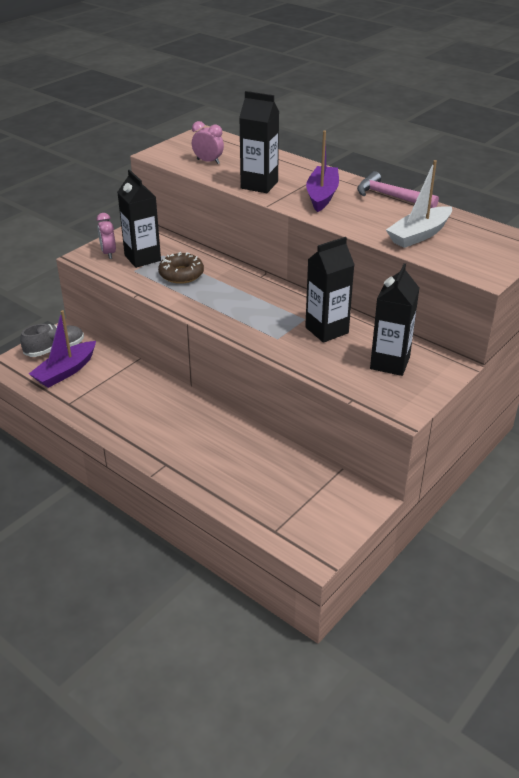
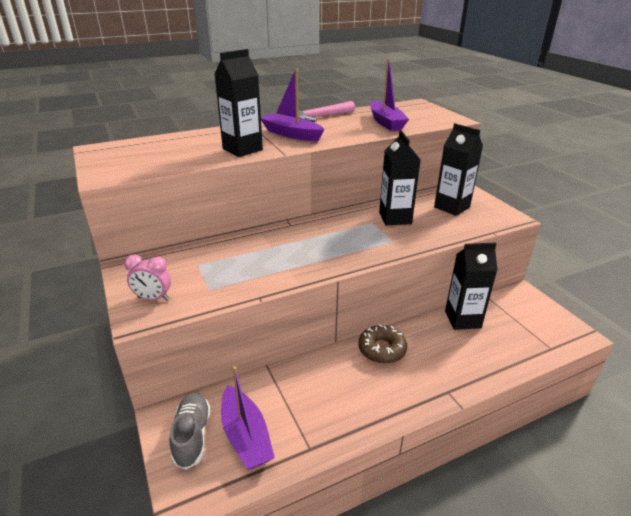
camera: 65 degrees left, 5 degrees down
black carton [118,170,161,268] -> black carton moved to [445,243,498,330]
brown donut [158,252,204,284] -> brown donut moved to [358,324,407,364]
pink clock [192,121,224,164] -> none
white boat [386,160,452,248] -> purple boat [370,58,409,131]

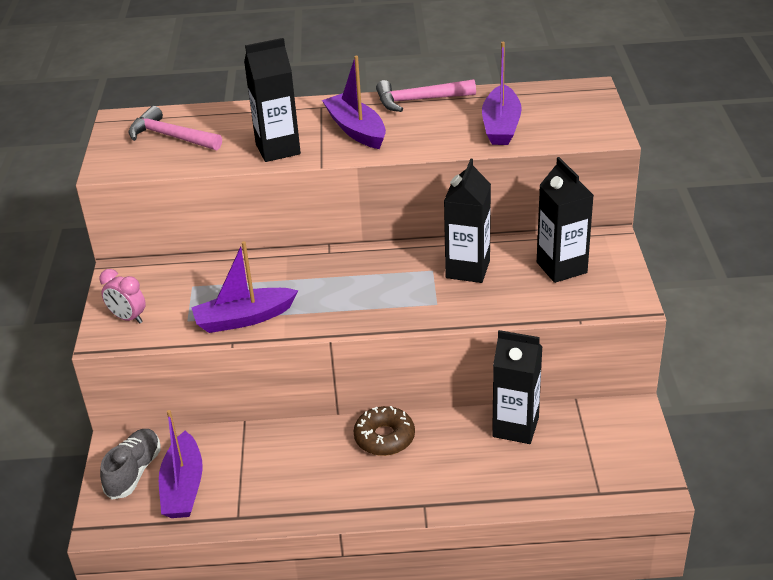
camera: 25 degrees right, 5 degrees up
none -> pink hammer [129,106,222,150]
none -> purple boat [191,241,298,333]

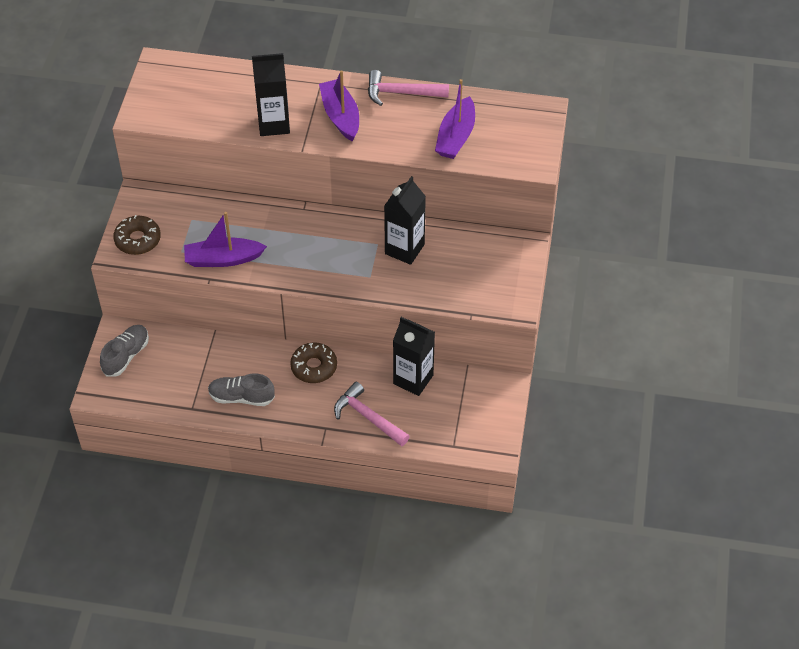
camera: 10 degrees right, 15 degrees up
pink clock [100,269,146,324] -> brown donut [113,215,161,255]
pink hammer [129,106,222,150] -> pink hammer moved to [334,382,410,446]
purple boat [159,410,203,518] -> none
black carton [537,157,594,283] -> none
none -> grey shoe [208,374,275,406]

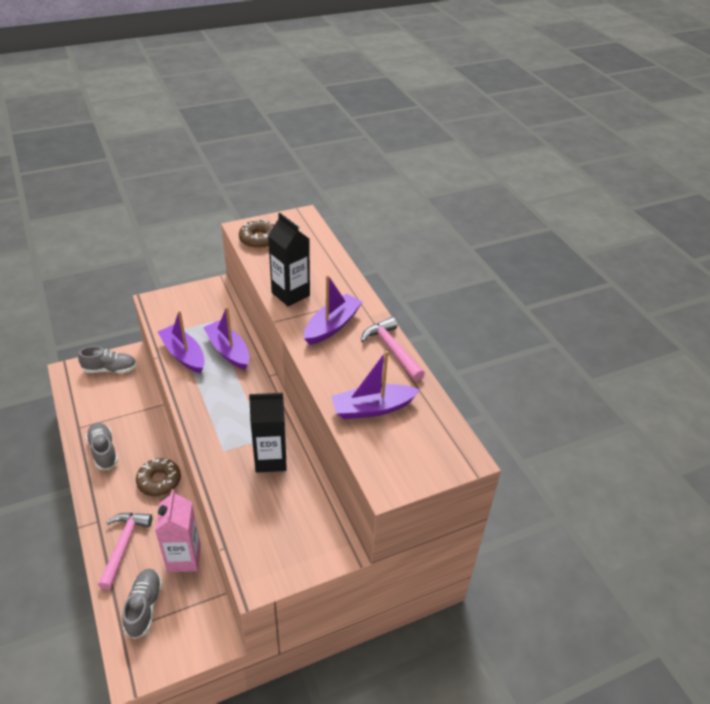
camera: 55 degrees right, 10 degrees down
brown donut [113,215,161,255] -> brown donut moved to [239,219,274,249]
black carton [393,317,435,396] -> pink carton [155,489,201,572]
none -> grey shoe [122,569,163,639]
none -> purple boat [203,307,249,370]

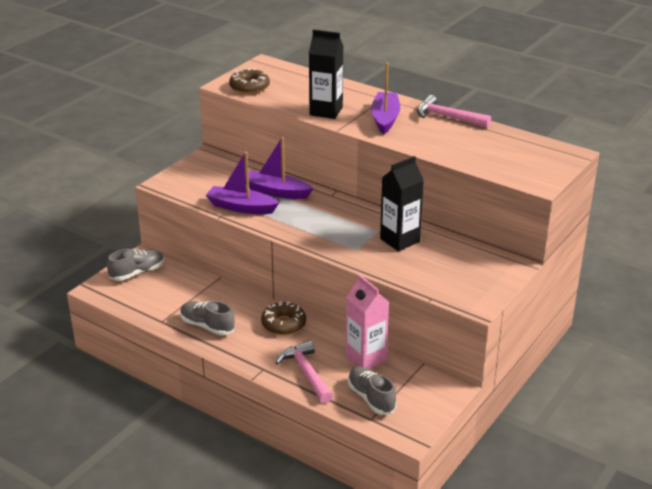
camera: 30 degrees left, 10 degrees down
purple boat [331,351,420,419] -> none

